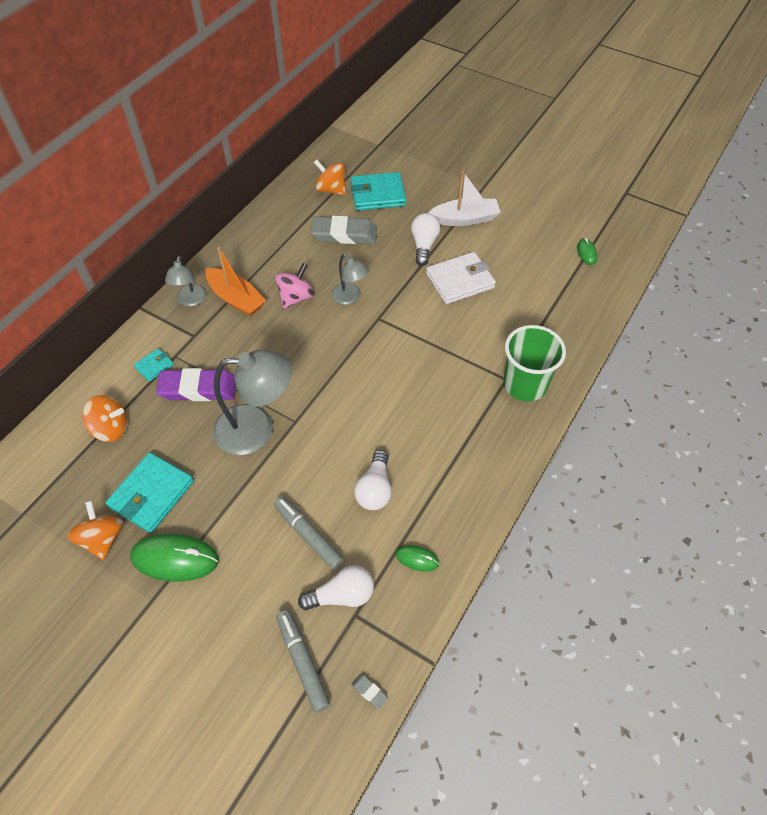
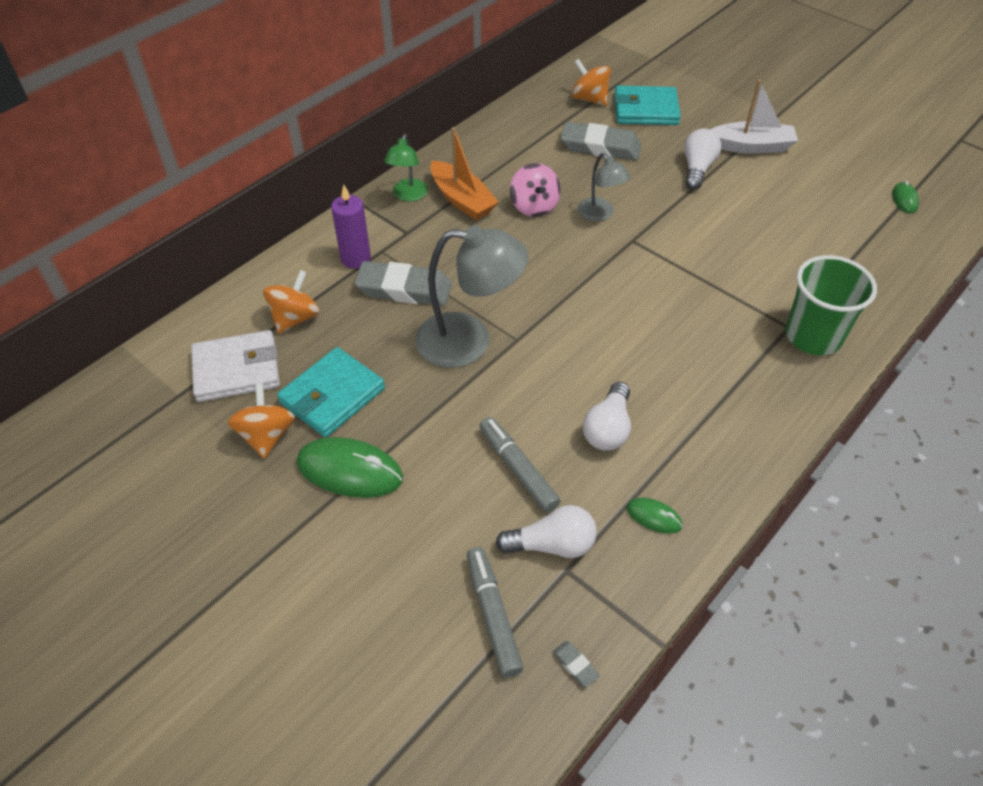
camera: 10 degrees right, 5 degrees down
orange spinning top [83,395,127,442] -> orange spinning top turned 75 degrees counterclockwise [263,270,319,334]
turquoise wallet [134,348,174,382] -> purple candle [331,185,371,269]
purple eraser [156,368,236,401] -> grey eraser [354,261,452,306]
grey lamp [165,256,206,307] -> green lamp [384,134,428,201]
pink spinning top [275,263,314,308] -> pink spinning top turned 120 degrees clockwise [510,163,561,217]
white wallet [426,252,496,304] -> white wallet moved to [191,330,280,402]

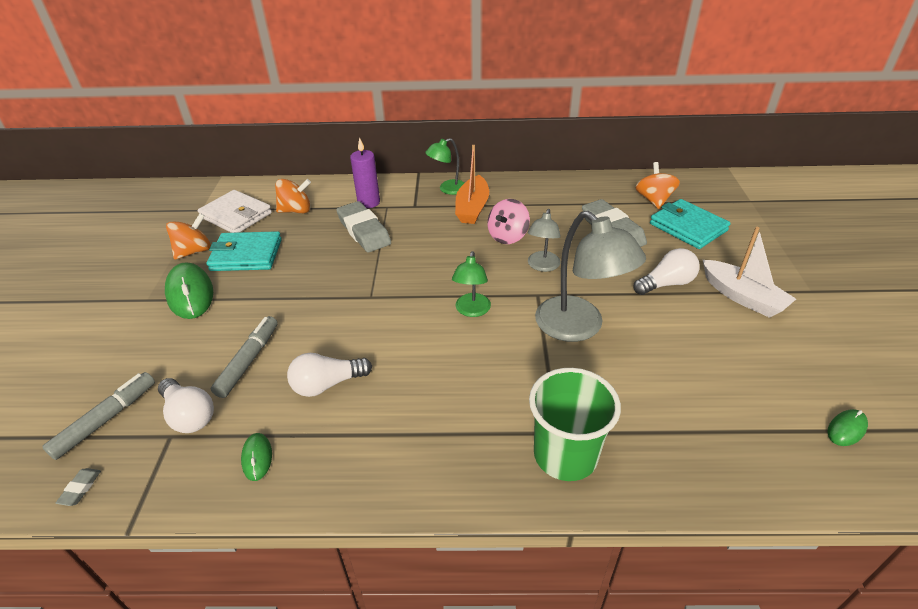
camera: 50 degrees right, 10 degrees down
grey lamp [415,225,528,368] -> grey lamp moved to [535,211,646,342]
none -> green lamp [452,251,491,317]

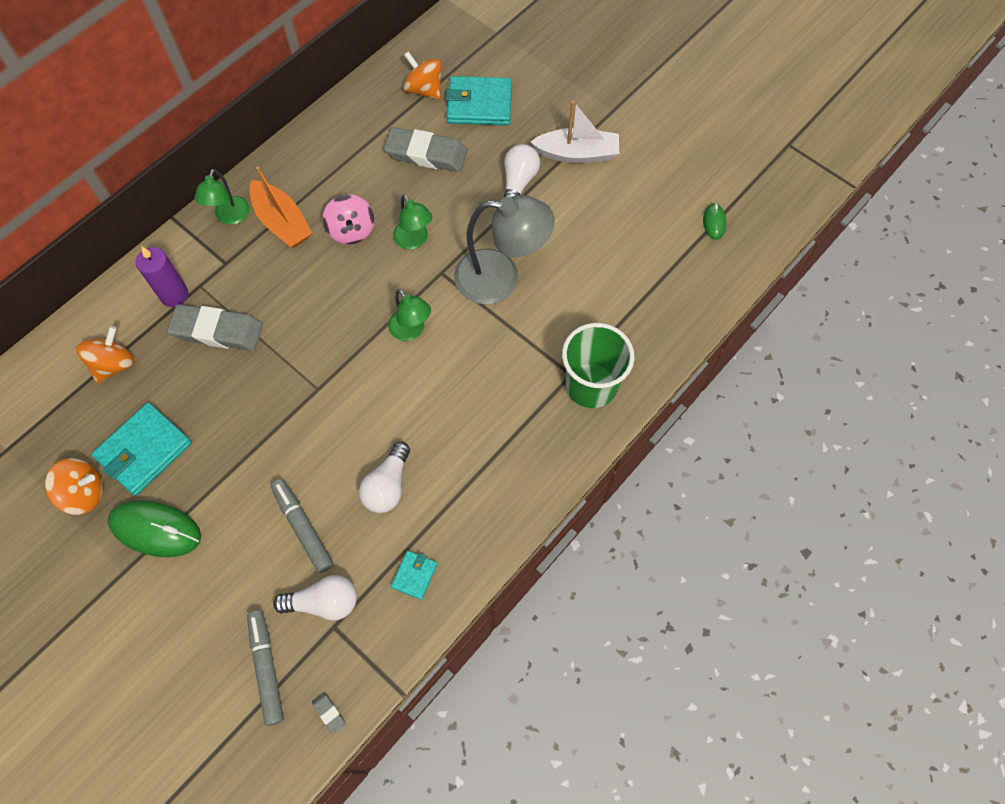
camera: 50 degrees left, 25 degrees up
orange spinning top [166,213,211,259] -> orange spinning top turned 90 degrees clockwise [45,458,103,515]
white wallet [198,190,272,233] -> none
green mouse [241,433,272,481] -> turquoise wallet [391,551,437,600]
grey lamp [528,209,561,272] -> green lamp [393,194,432,249]

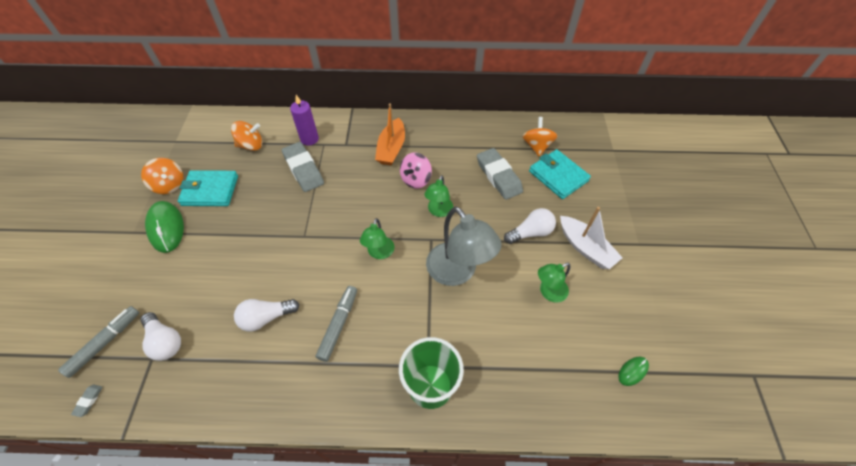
camera: 50 degrees right, 10 degrees down
green lamp [195,169,250,225] -> green lamp moved to [538,263,570,303]
grey marker [271,479,333,573] -> grey marker moved to [316,286,357,362]
turquoise wallet [391,551,437,600] -> none

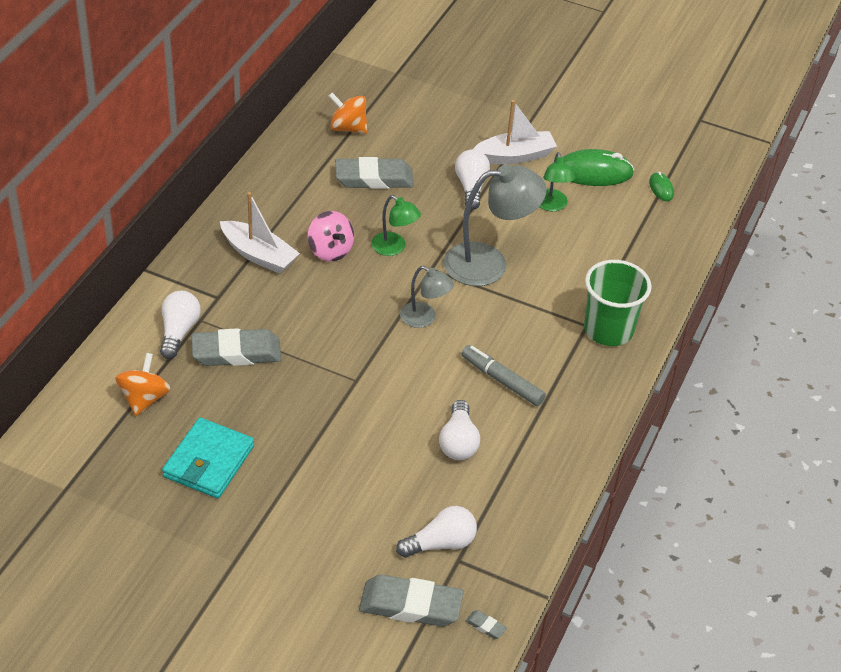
camera: 70 degrees left, 10 degrees down
grey marker [58,306,139,378] -> grey eraser [359,574,464,627]
orange spinning top [141,158,183,194] -> none
green mouse [145,201,184,253] -> green mouse moved to [564,149,634,186]
purple candle [290,95,319,145] -> white light bulb [160,291,201,359]
green lamp [360,218,394,259] -> grey lamp [400,266,454,328]
orange boat [375,103,405,166] -> white boat [220,192,300,274]
turquoise wallet [529,149,591,199] -> none

